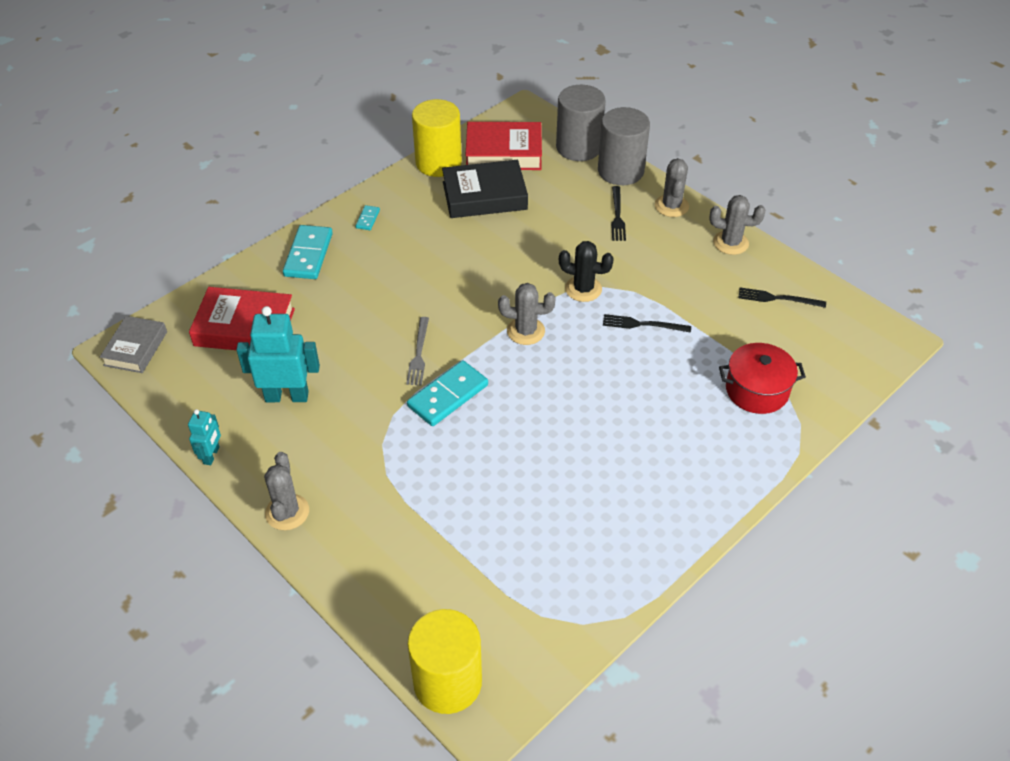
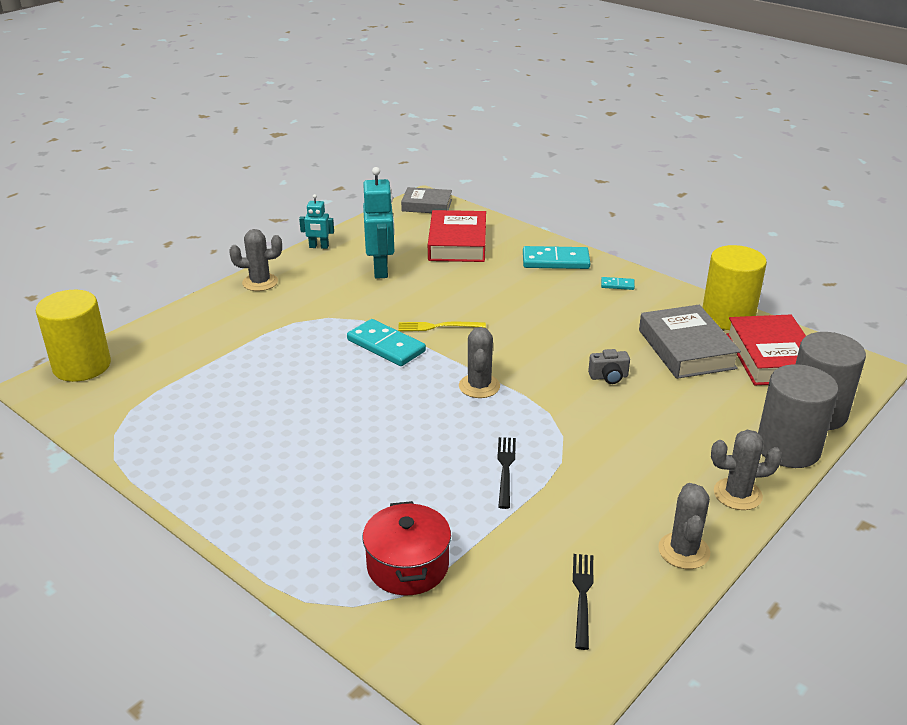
camera: 85 degrees right, 15 degrees down
grey fork [406,317,429,386] -> yellow fork [398,322,486,331]
black book [442,160,528,218] -> grey book [639,305,741,379]
black cactus [559,241,614,302] -> none
black fork [611,186,626,241] -> none
none -> grey camera [588,349,630,384]

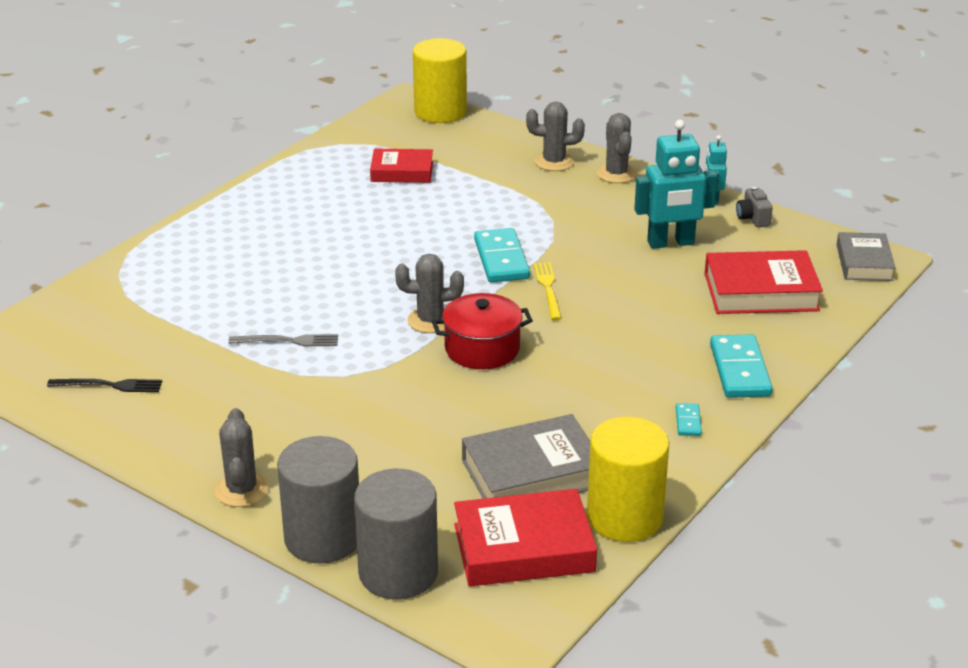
camera: 85 degrees right, 0 degrees up
turquoise domino [347,319,426,366] -> turquoise domino turned 45 degrees counterclockwise [474,228,530,282]
red pot [362,501,451,595] -> red pot moved to [432,293,533,369]
black fork [497,437,516,509] -> grey fork [229,334,338,346]
grey camera [588,349,630,384] -> grey camera moved to [736,187,773,228]
grey cactus [658,483,710,569] -> grey cactus moved to [526,102,585,171]
none -> red book [370,149,433,183]

